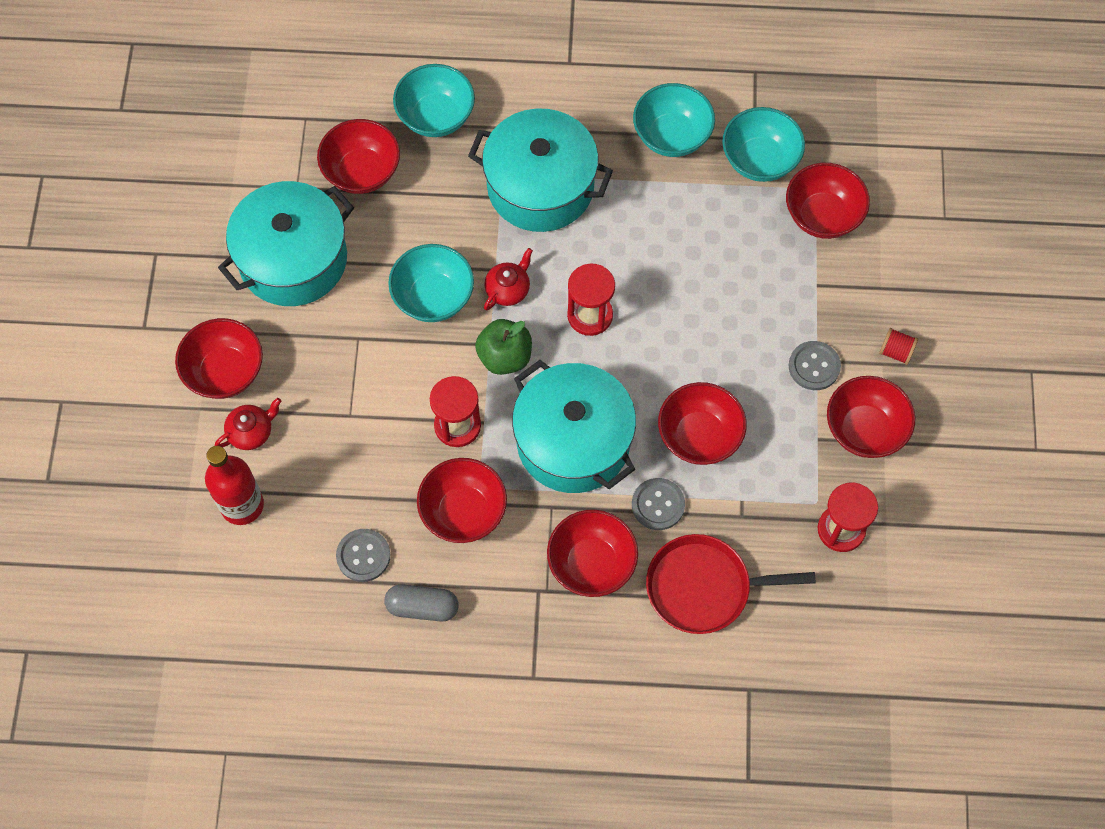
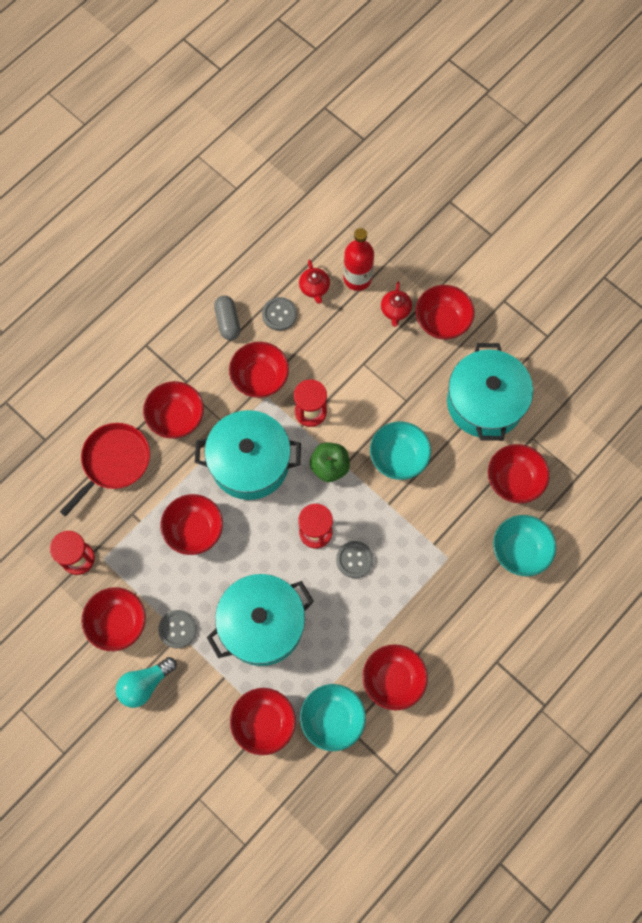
camera: 130 degrees right, 5 degrees up
grey capsule [384,584,459,621] -> grey capsule turned 60 degrees counterclockwise [214,295,240,340]
turquoise pot [468,108,613,232] -> turquoise pot moved to [206,574,314,666]
red teapot [484,248,533,310] -> red teapot moved to [299,260,330,304]
grey button [632,478,685,530] -> grey button moved to [336,541,373,578]
turquoise bowl [633,83,715,157] -> red bowl [363,644,428,711]
red spool [879,328,918,365] -> turquoise light bulb [116,657,177,708]

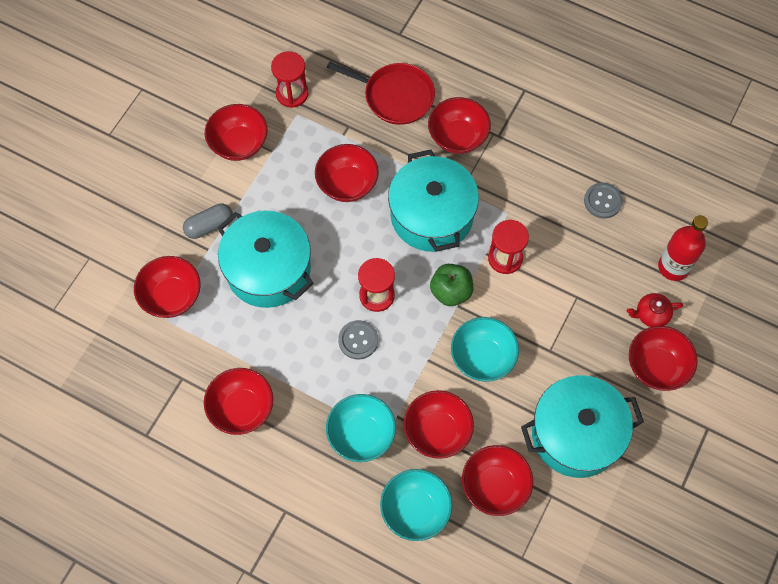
camera: 75 degrees right, 5 degrees down
turquoise light bulb [116,657,177,708] -> none
grey button [158,610,197,648] -> none
grey capsule [214,295,240,340] -> grey capsule moved to [183,203,233,239]
red bowl [229,342,289,398] -> red bowl moved to [404,390,474,459]
red teapot [299,260,330,304] -> none
turquoise bowl [300,684,366,751] -> turquoise bowl moved to [326,394,396,462]

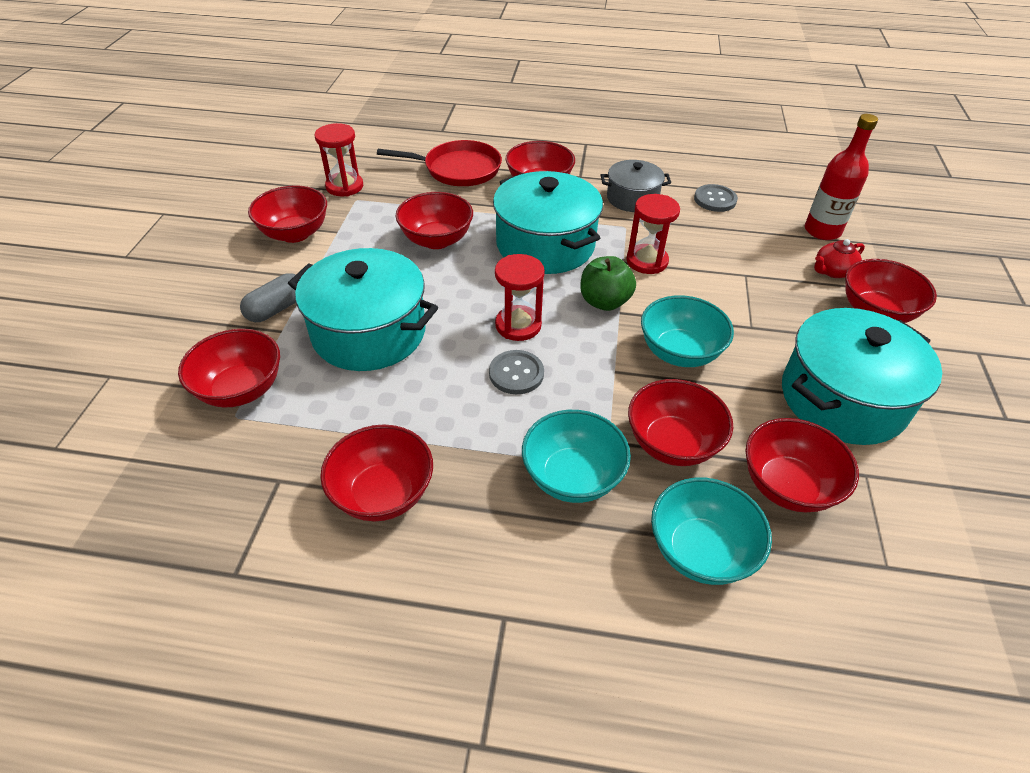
camera: 20 degrees left, 20 degrees down
none -> grey pot [601,160,671,212]

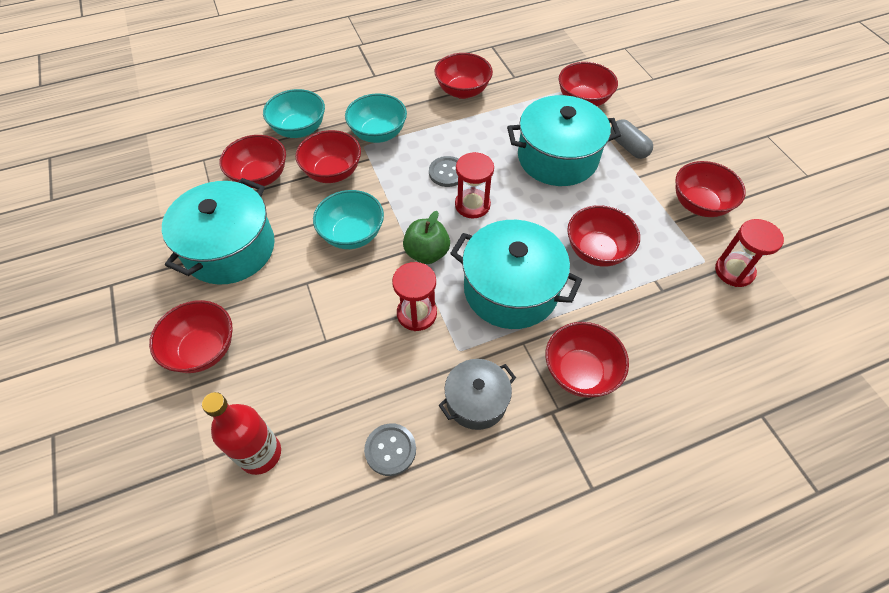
camera: 150 degrees right, 10 degrees up
grey capsule [240,273,298,322] -> grey capsule turned 45 degrees counterclockwise [611,119,653,159]
red pan [377,140,502,186] -> none
red teapot [814,239,865,278] -> none

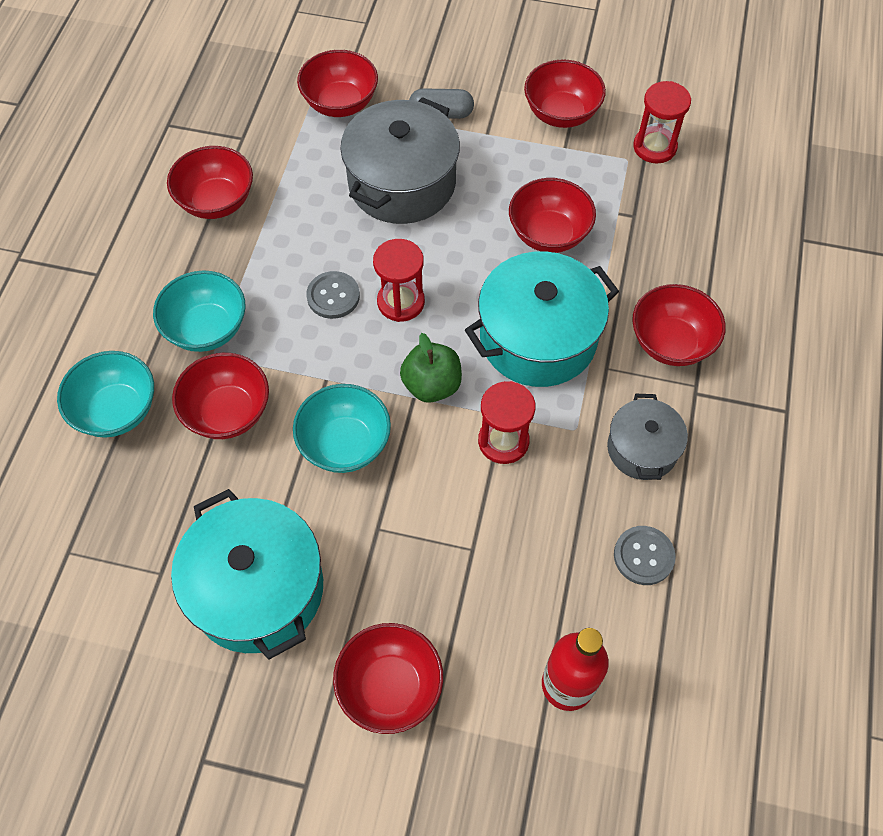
camera: 55 degrees left, 5 degrees up
red bowl [219,135,286,188] -> none
turquoise pot [507,95,621,186] -> grey pot [340,97,460,224]

